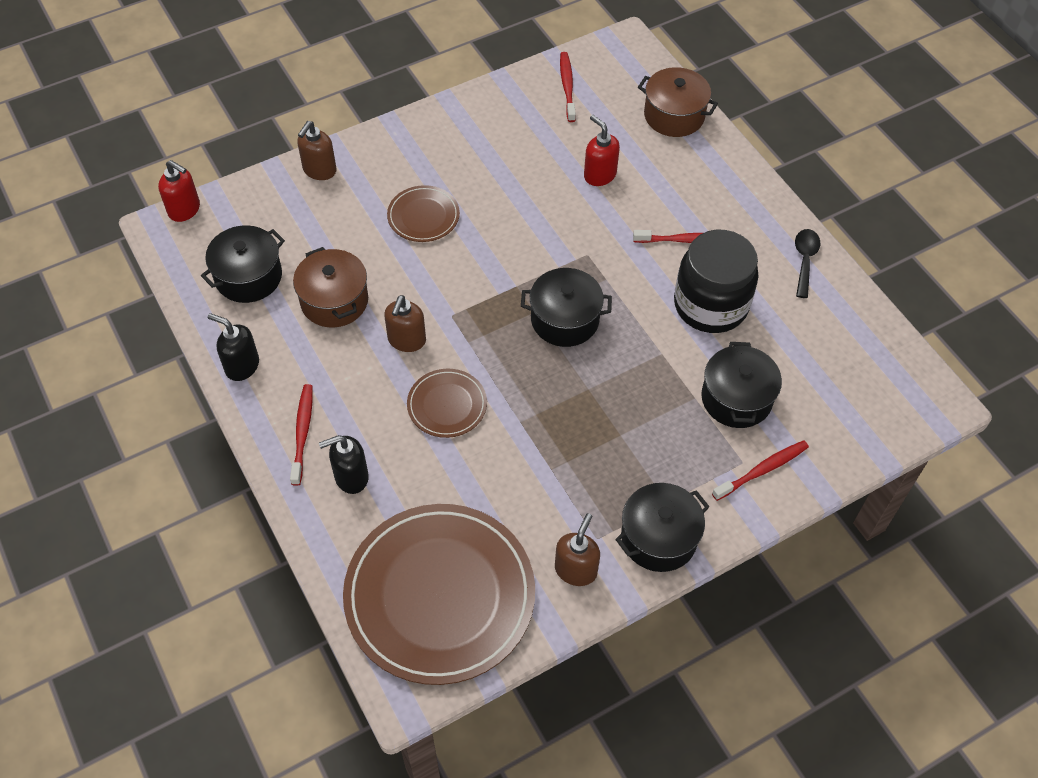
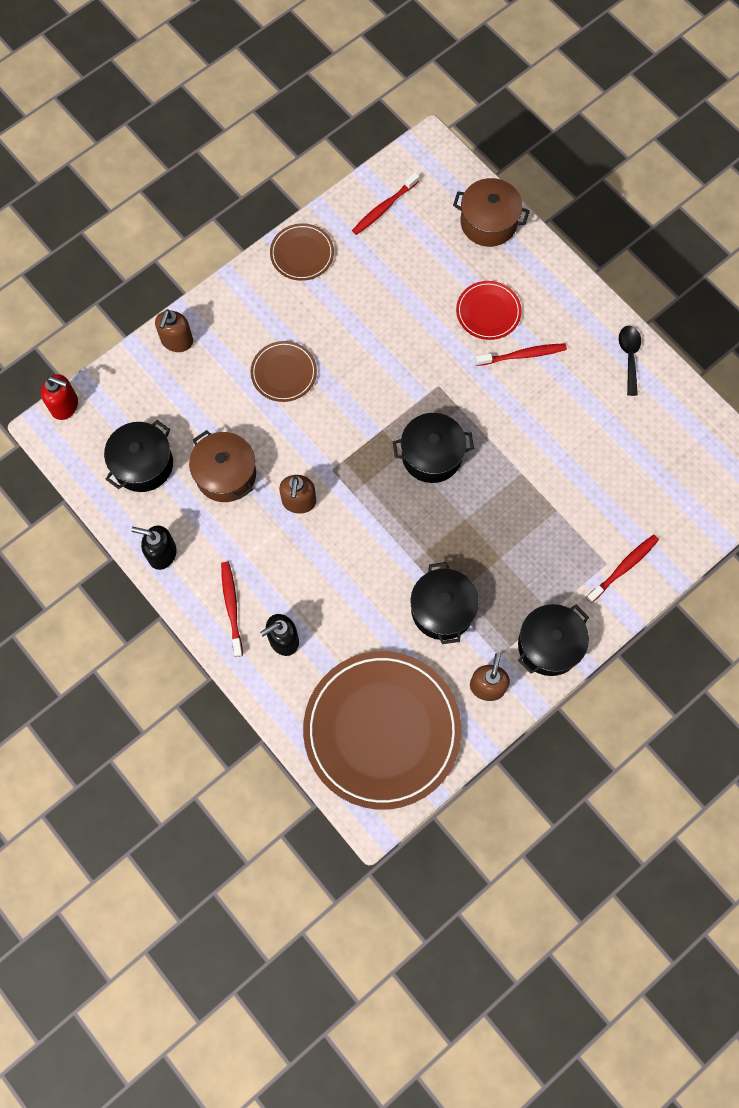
camera: 10 degrees left, 15 degrees up
brown plate [407,369,487,438] -> brown plate moved to [270,223,334,281]
red toothbrush [560,52,576,122] -> red toothbrush turned 120 degrees counterclockwise [352,172,420,235]
red soap dispenser [584,115,620,186] -> none
black jar [674,230,758,333] -> none
black pot [701,342,782,428] -> black pot moved to [410,562,479,644]
none -> red plate [456,281,522,340]

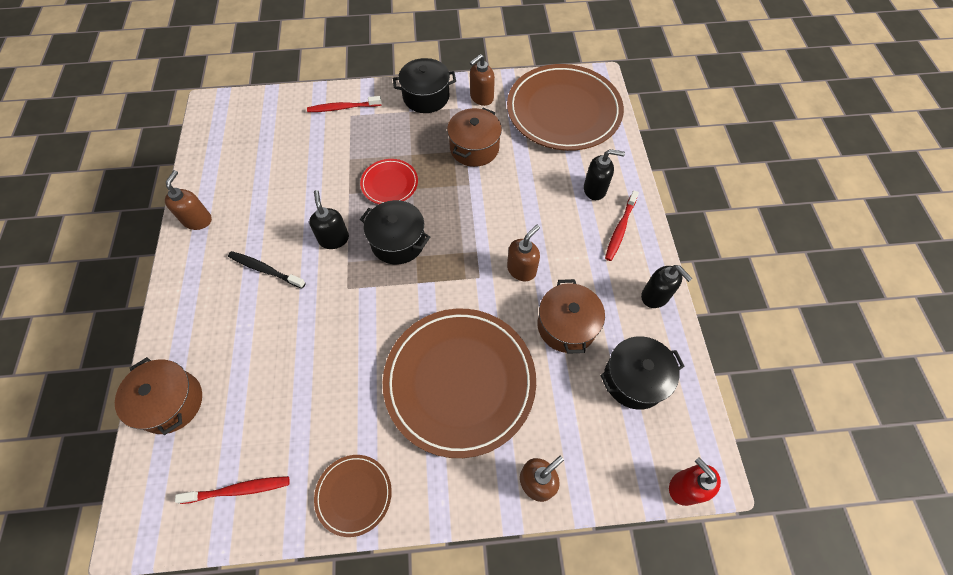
camera: 145 degrees left, 10 degrees down
brown plate [251,341,317,402] -> brown plate [383,309,536,458], size x2.17
black pot [410,562,479,644] -> brown pot [447,108,502,167]
red plate [456,281,522,340] -> red plate moved to [360,159,418,204]
red toothbrush [475,343,567,366] -> black toothbrush [228,251,306,289]
black spoon [619,326,641,396] -> brown soap dispenser [165,170,212,230]
none -> black soap dispenser [309,190,349,249]

